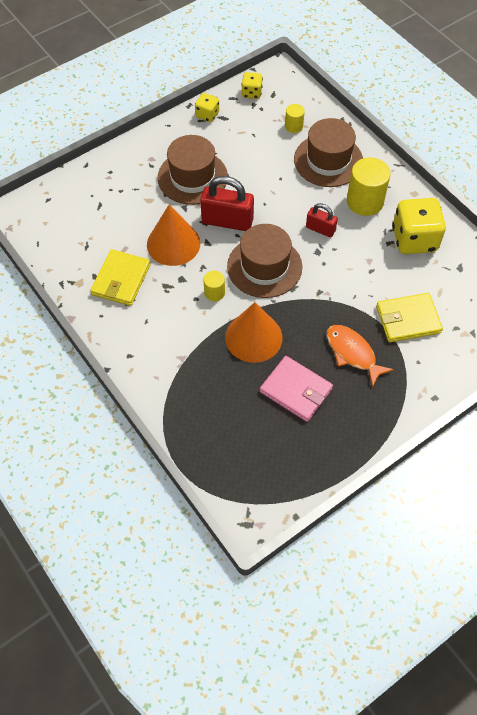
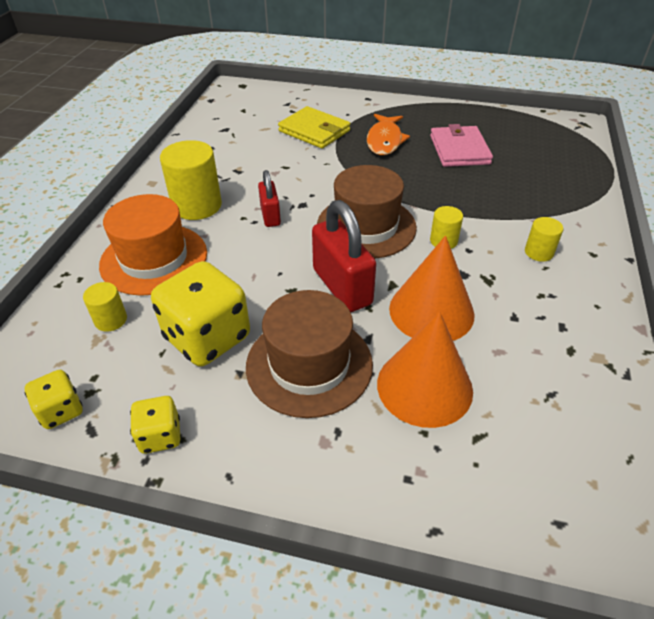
camera: 130 degrees left, 15 degrees down
yellow wallet [90,249,151,306] -> none
orange cone [225,302,283,363] -> orange cone moved to [377,312,473,428]
brown hat [294,118,363,187] -> orange hat [99,194,207,296]
yellow dice [392,198,446,254] -> yellow dice moved to [151,261,250,366]
none -> yellow cylinder [525,217,563,262]

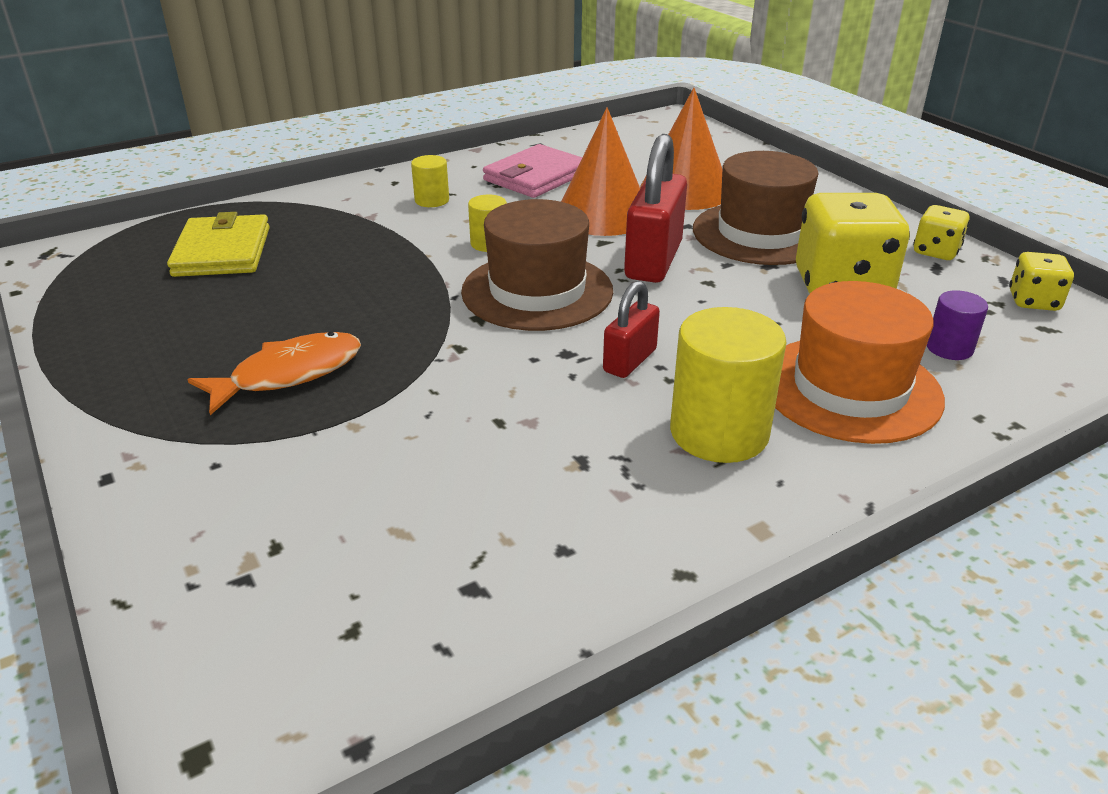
camera: 135 degrees left, 10 degrees down
yellow cylinder [83,282,127,332] -> purple cylinder [927,290,988,360]
yellow wallet [278,106,350,148] -> yellow wallet moved to [167,212,270,277]
pink wallet [430,124,493,167] -> pink wallet moved to [483,144,582,198]

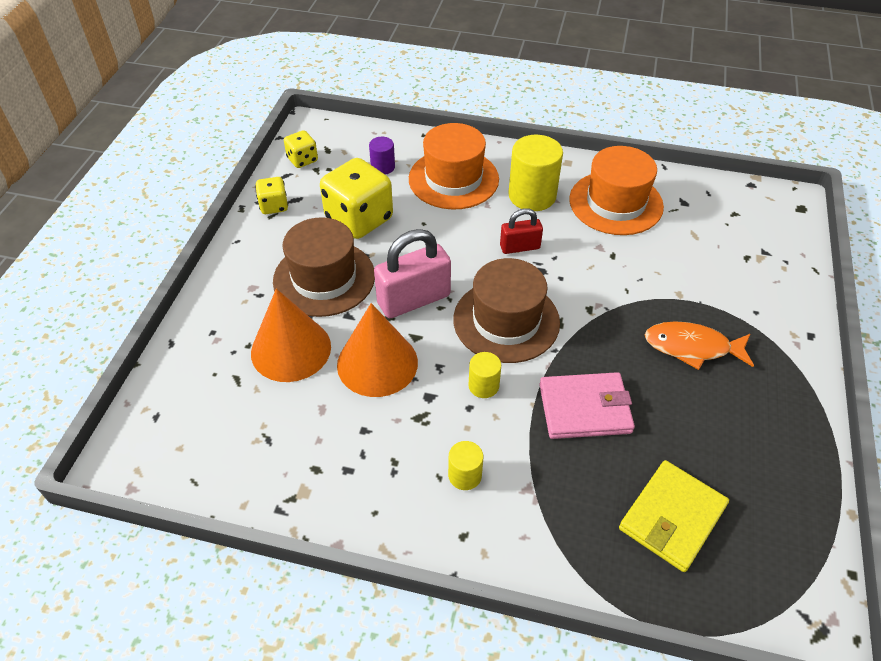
camera: 135 degrees left, 15 degrees up
pink wallet [483,144,582,198] -> pink wallet moved to [539,372,635,439]
red padlock [624,134,687,283] -> pink padlock [374,229,451,318]
none -> orange hat [569,146,664,235]

